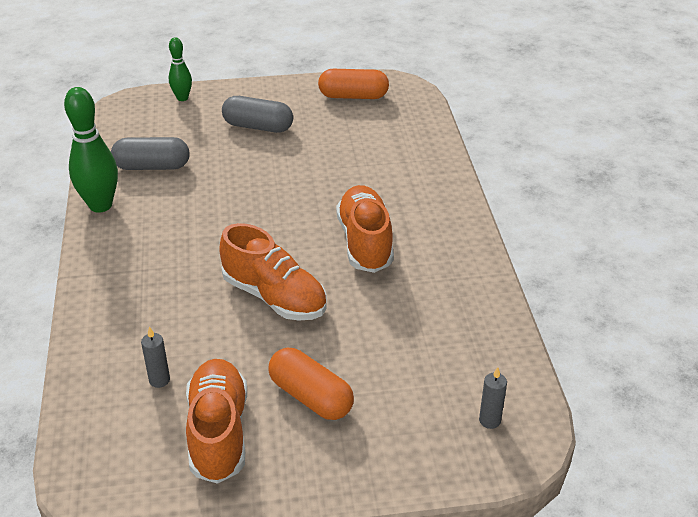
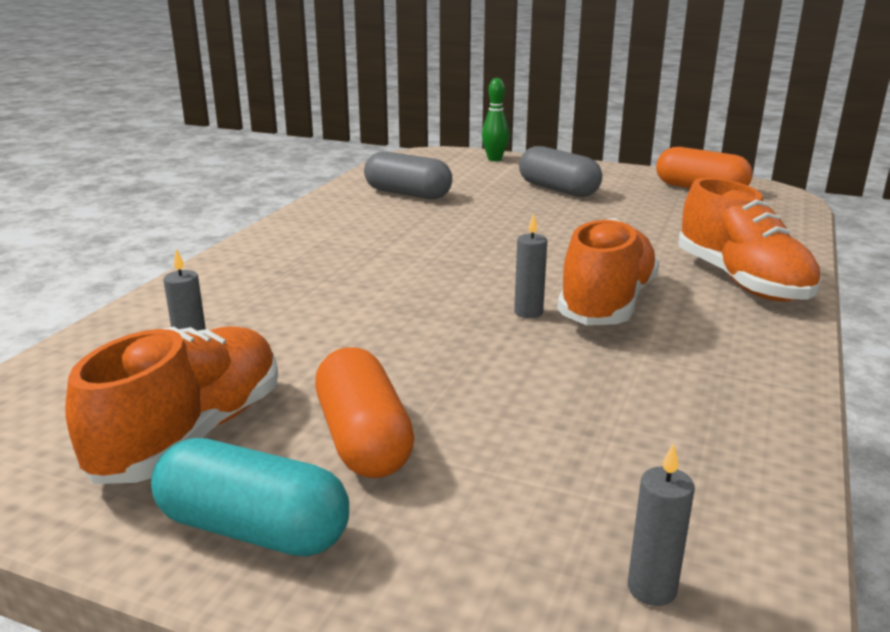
camera: 30 degrees right, 15 degrees down
green bowling pin [64,87,118,213] -> none
orange shoe [219,223,327,321] -> orange shoe moved to [679,178,822,302]
none -> turquoise capsule [151,438,349,557]
none -> grey candle [514,213,547,318]

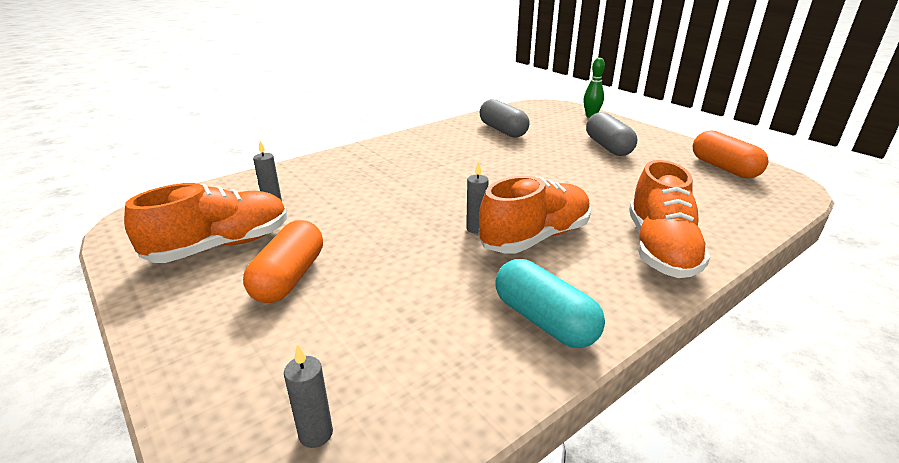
camera: 30 degrees right, 5 degrees up
turquoise capsule [151,438,349,557] -> turquoise capsule moved to [495,259,605,348]

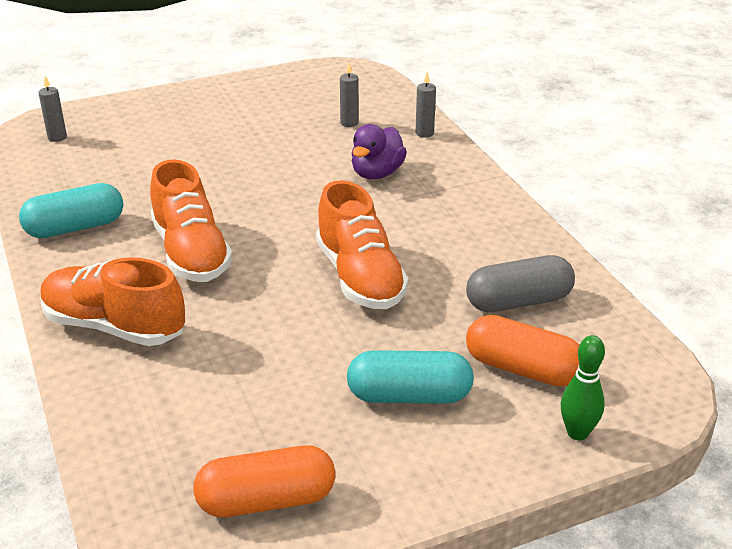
camera: 105 degrees right, 5 degrees up
orange shoe [124,183,287,263] -> orange shoe moved to [316,180,408,309]
orange capsule [243,220,323,303] -> orange capsule moved to [466,315,579,387]
grey candle [466,161,489,234] -> grey candle moved to [416,72,436,138]
grey capsule [586,112,637,156] -> turquoise capsule [347,350,474,404]
none -> purple duck [352,124,407,179]

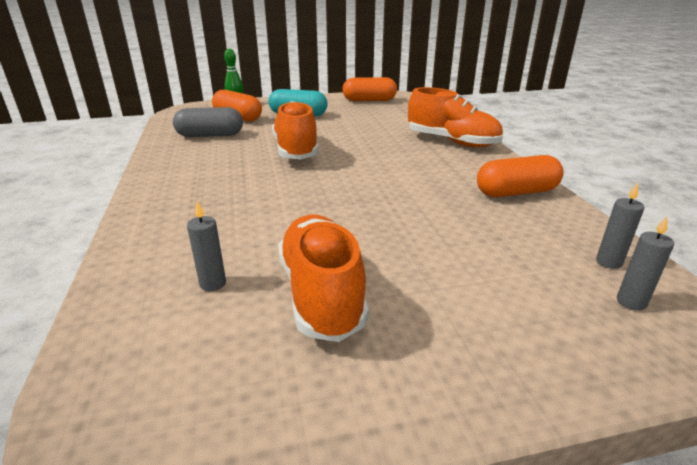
camera: 170 degrees left, 5 degrees down
turquoise capsule [19,183,123,238] -> orange capsule [477,155,564,197]
orange shoe [150,159,233,282] -> orange shoe moved to [278,214,369,342]
purple duck [352,124,407,179] -> none
grey candle [416,72,436,138] -> grey candle moved to [596,183,644,269]

